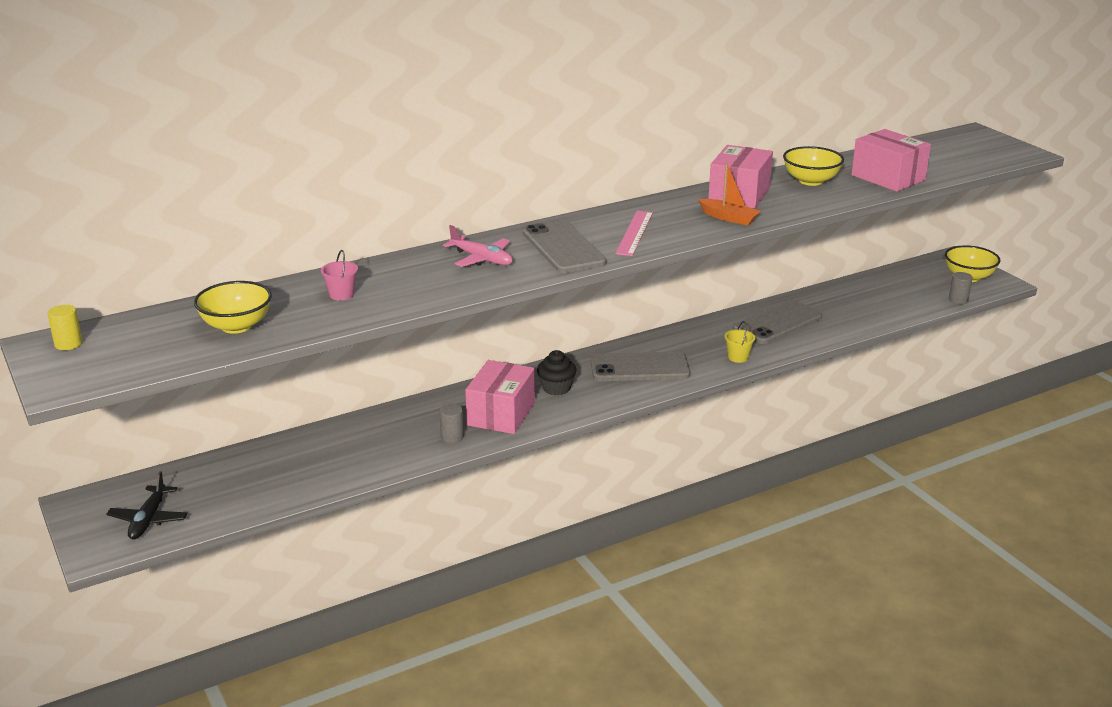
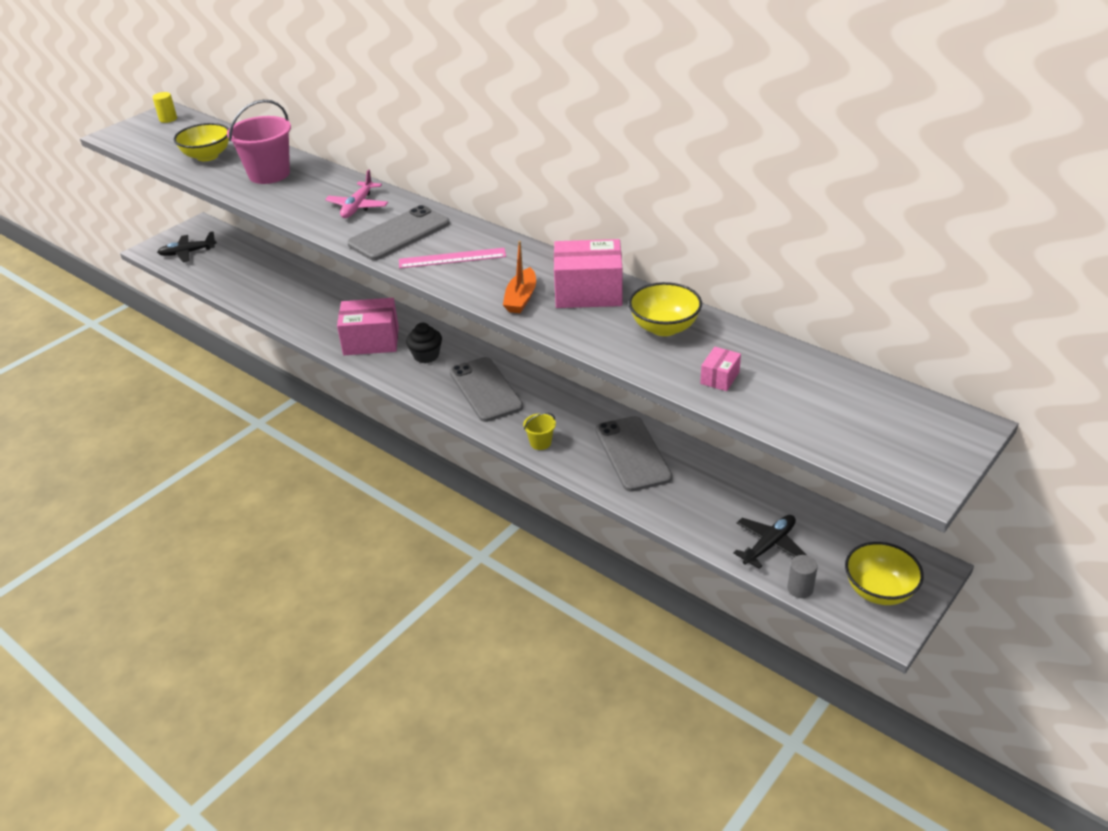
camera: 70 degrees right, 10 degrees up
pink bucket [321,250,358,301] -> pink bucket [227,99,291,184], size x2.14
grey cylinder [440,404,464,443] -> none
grey phone [733,300,822,344] -> grey phone turned 45 degrees clockwise [596,416,672,492]
pink box [851,129,931,192] -> pink box [700,347,741,391], size x0.47
none -> black plane [733,515,807,569]

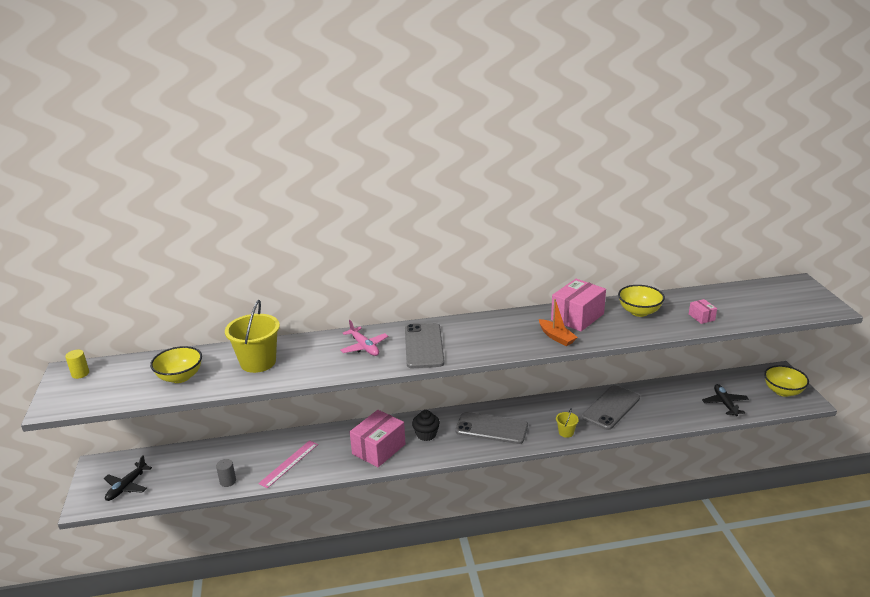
camera: 50 degrees left, 10 degrees down
pink bucket [227,99,291,184] -> yellow bucket [225,300,280,373]
pink ruler [399,248,506,268] -> pink ruler moved to [258,440,318,488]
grey phone [596,416,672,492] -> grey phone turned 75 degrees counterclockwise [582,385,640,430]
grey cylinder [787,555,818,598] -> grey cylinder moved to [216,459,236,487]

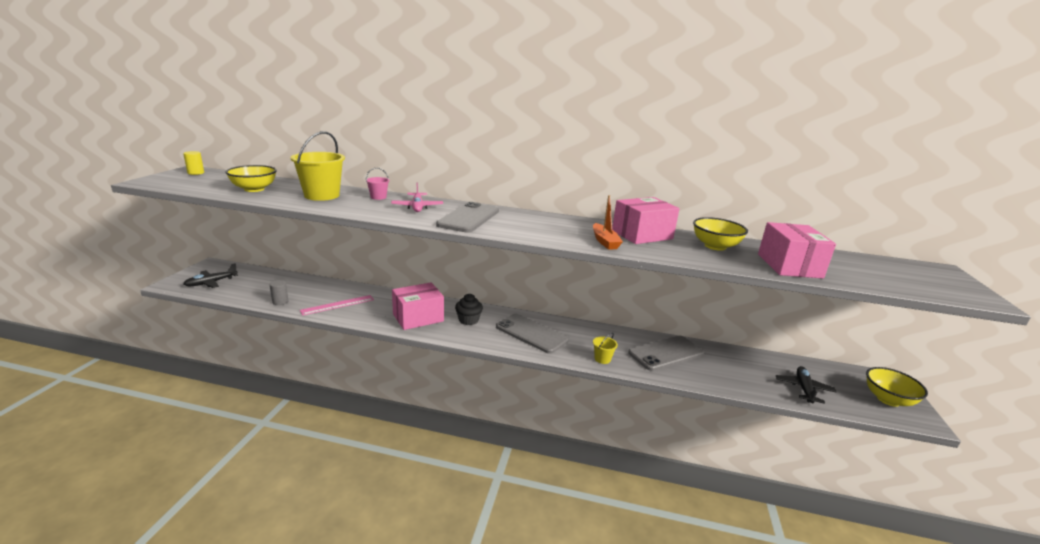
camera: 20 degrees right, 5 degrees down
pink box [689,299,717,324] -> pink box [758,222,836,279], size x2.12
none -> pink bucket [366,168,390,200]

